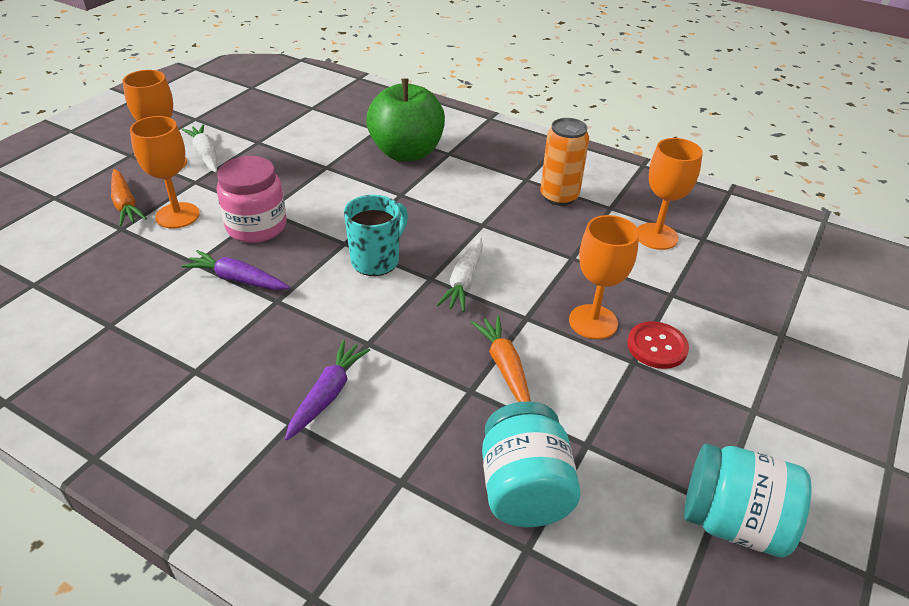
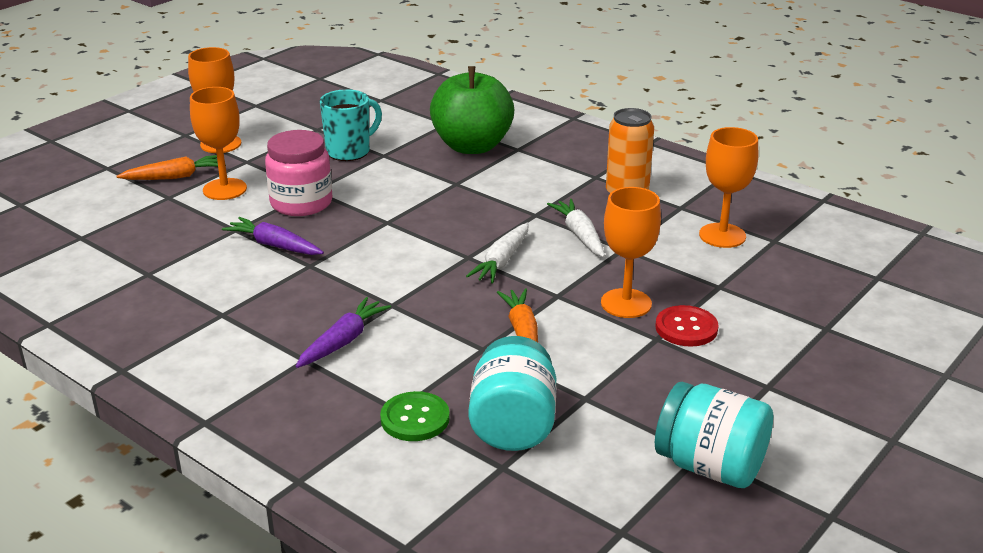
camera: 10 degrees right, 10 degrees down
orange carrot [111,169,147,226] -> orange carrot turned 90 degrees counterclockwise [116,155,226,180]
white carrot [182,124,217,172] -> white carrot moved to [547,199,605,257]
turquoise mug [344,195,408,276] -> turquoise mug moved to [320,89,382,161]
none -> green button [380,391,450,441]

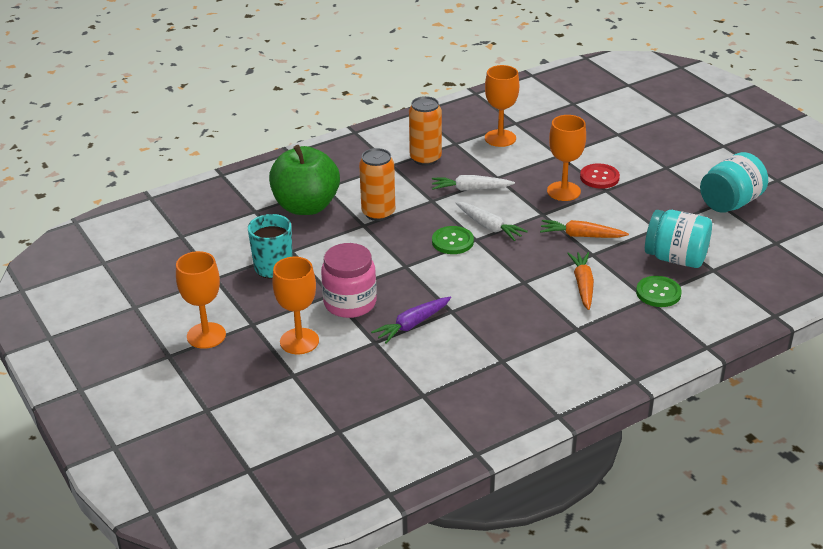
camera: 70 degrees left, 5 degrees up
orange carrot [116,155,226,180] -> orange carrot moved to [567,252,594,310]
purple carrot [296,297,391,368] -> none
none -> orange can [359,148,395,221]
none -> green button [432,226,474,254]

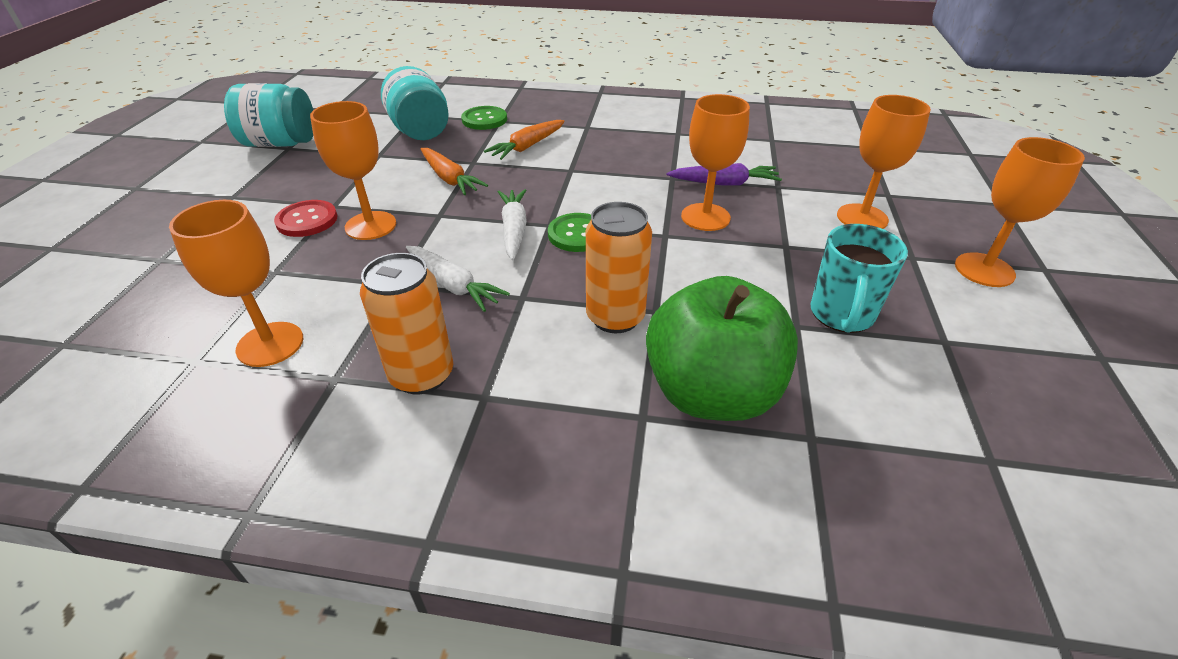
camera: 140 degrees left, 5 degrees up
pink jar [321,243,377,318] -> none
none -> orange goblet [681,94,750,231]

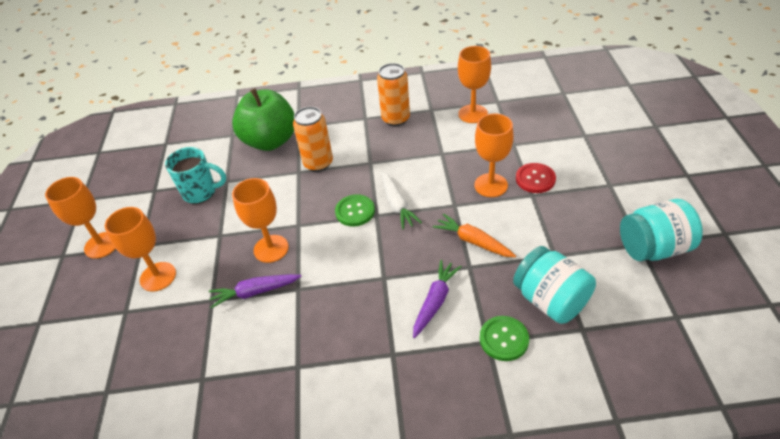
camera: 170 degrees right, 5 degrees up
white carrot [406,246,510,312] -> none
orange carrot [484,120,565,160] -> purple carrot [413,260,462,338]
turquoise mug [811,224,908,333] -> turquoise mug turned 90 degrees clockwise [165,147,226,204]

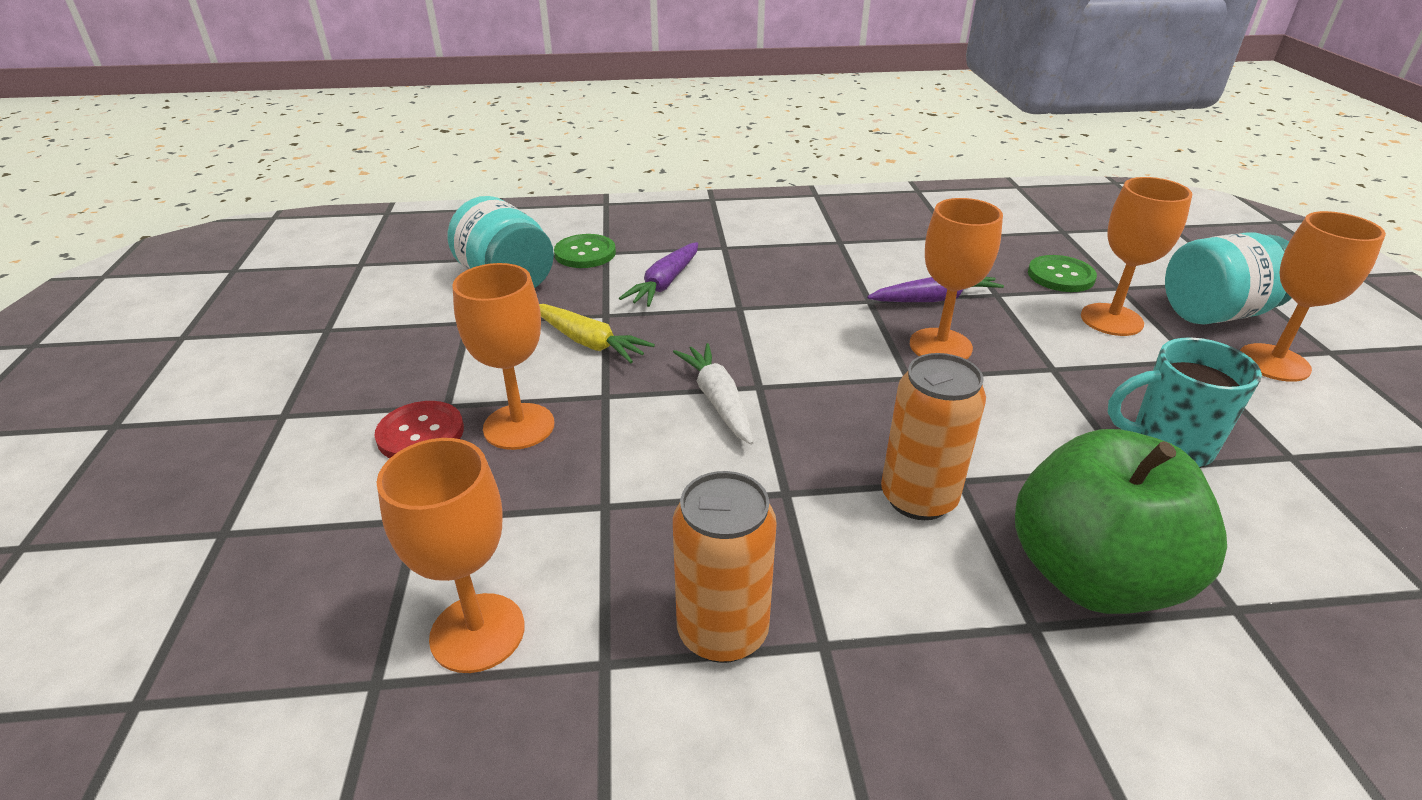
camera: 175 degrees right, 10 degrees down
green button [335,194,375,227] -> green button moved to [1028,255,1097,292]
orange carrot [433,214,516,257] -> yellow carrot [539,304,655,363]
turquoise jar [620,199,703,261] -> turquoise jar moved to [1165,232,1292,325]

